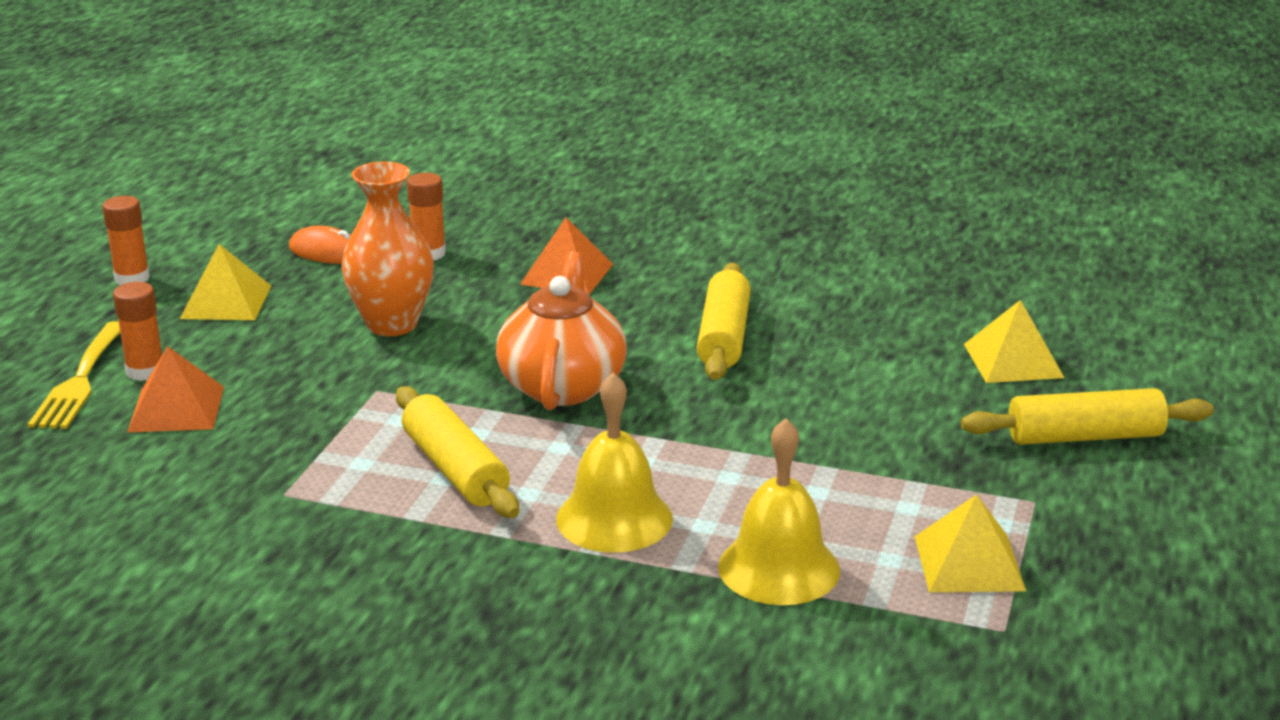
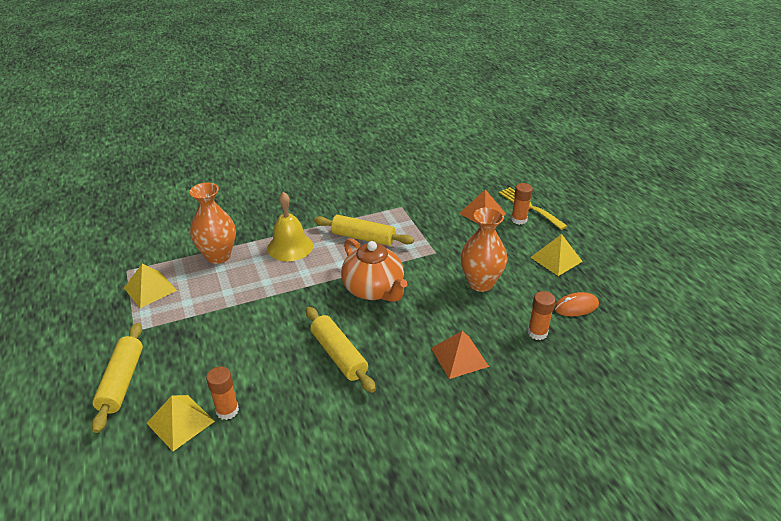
camera: 140 degrees right, 10 degrees up
orange glue stick [102,196,150,285] -> orange glue stick moved to [206,366,239,420]
yellow bell [718,418,840,605] -> orange vase [189,183,236,264]
yellow rolling pin [961,388,1214,445] -> yellow rolling pin turned 45 degrees counterclockwise [92,323,143,433]

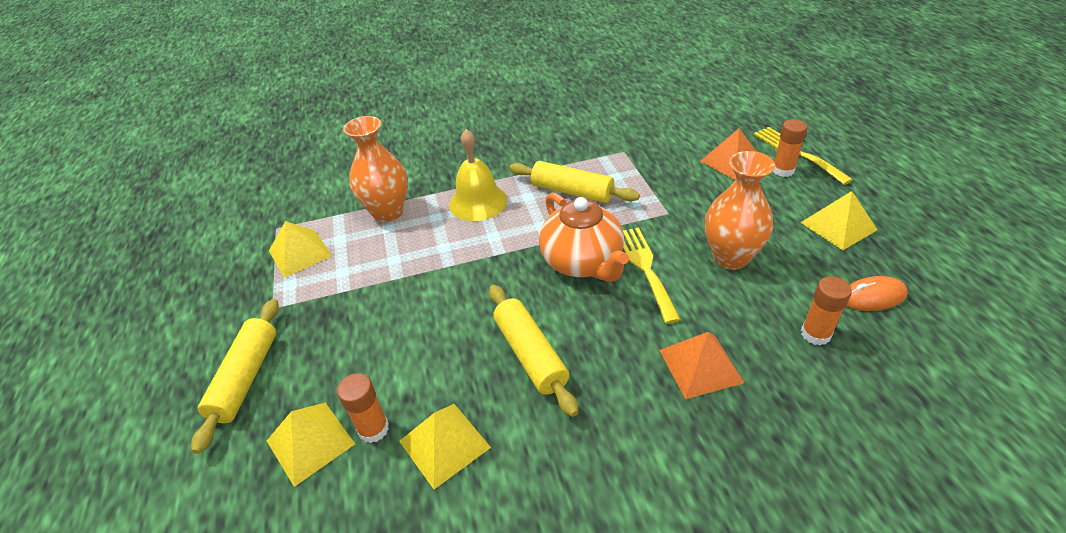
camera: 10 degrees right, 5 degrees up
none -> yellow pyramid [399,404,491,489]
none -> yellow fork [623,228,681,324]

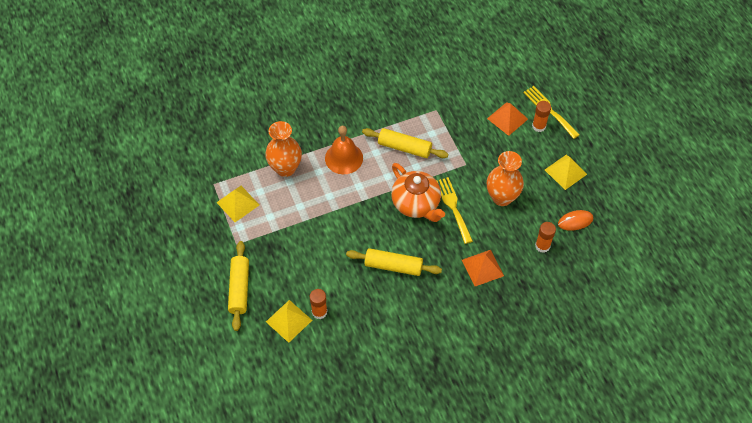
camera: 10 degrees left, 15 degrees up
yellow pyramid [399,404,491,489] -> none
yellow bell [449,129,507,221] -> orange bell [325,126,363,174]
yellow rolling pin [489,285,578,417] -> yellow rolling pin turned 45 degrees counterclockwise [346,248,442,276]

